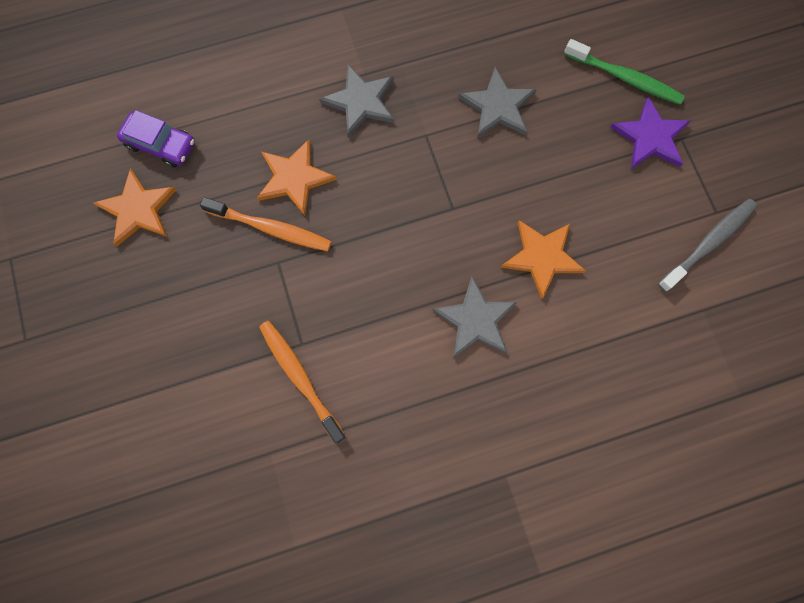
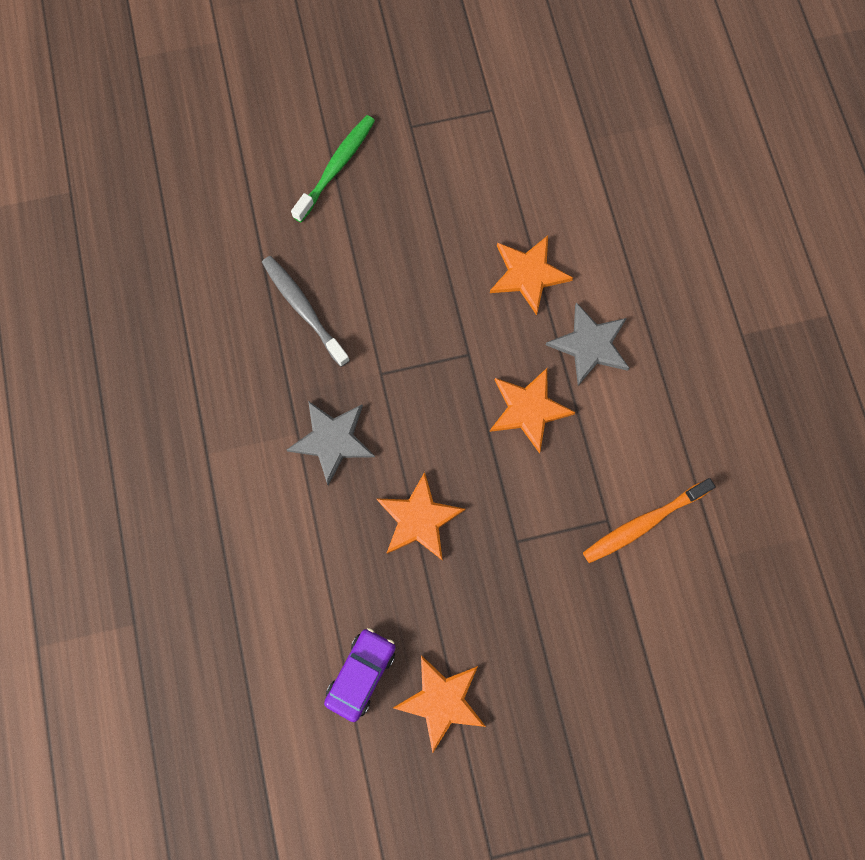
camera: 85 degrees left, 0 degrees up
orange toothbrush [200,197,332,252] -> none
grey star [458,67,537,138] -> none
purple star [610,97,691,169] -> none
grey toothbrush [658,199,757,292] -> grey toothbrush moved to [262,256,350,367]
none -> orange star [490,368,576,453]

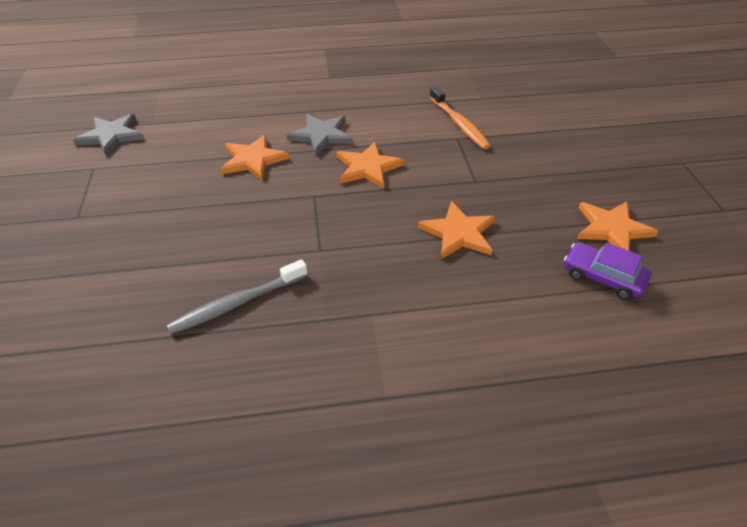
camera: 85 degrees left, 30 degrees down
grey star [287,401,375,485] -> grey star moved to [73,114,144,156]
green toothbrush [291,115,375,222] -> none

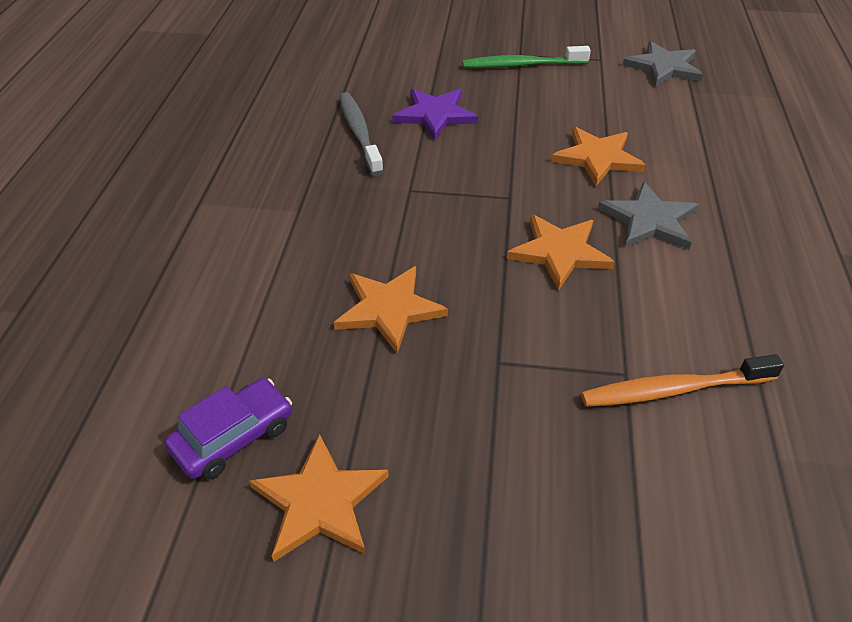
camera: 105 degrees right, 0 degrees up
none -> purple star [392,89,478,140]
none -> green toothbrush [462,46,591,68]

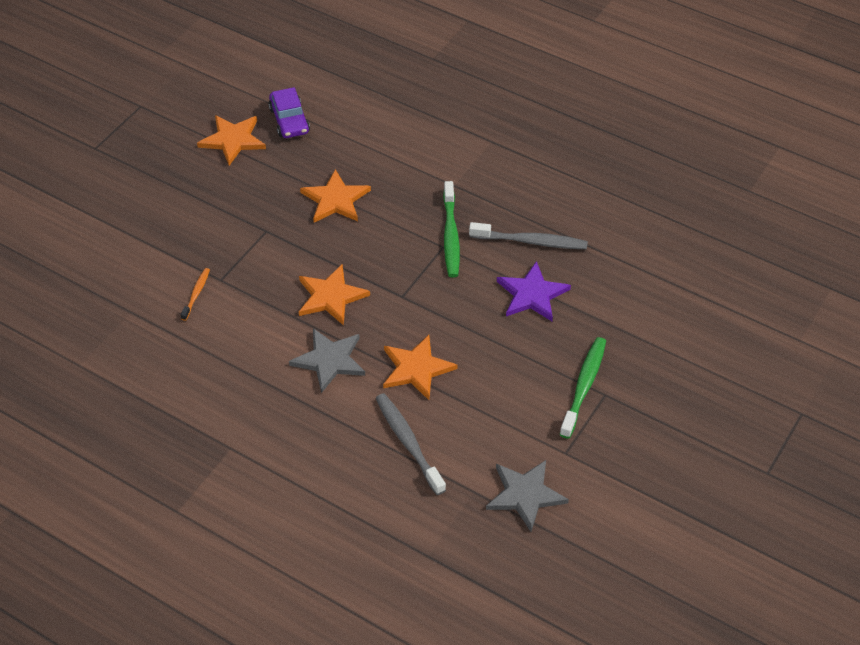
camera: 115 degrees right, 5 degrees up
orange toothbrush [581,354,784,407] -> orange toothbrush [181,268,210,321], size x0.56
none -> grey toothbrush [376,393,446,495]
none -> green toothbrush [443,181,460,277]

